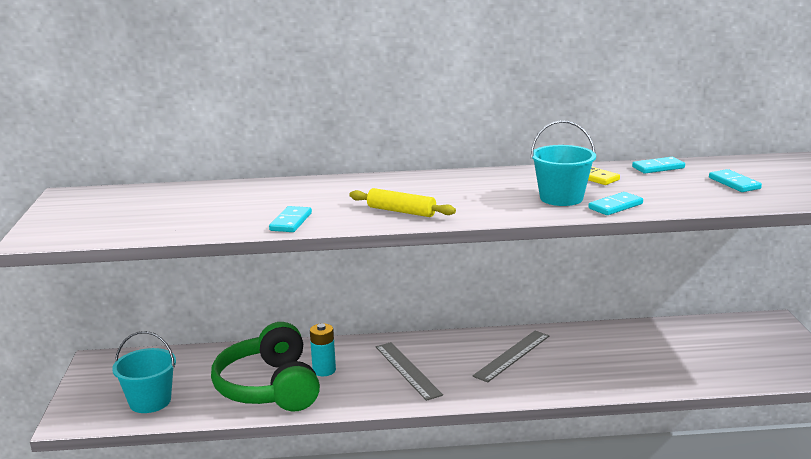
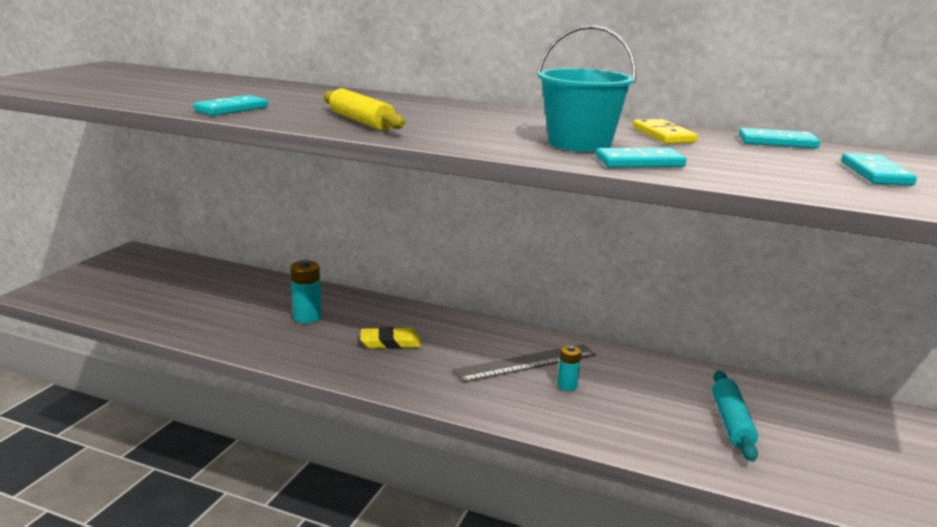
camera: 25 degrees right, 0 degrees up
turquoise bucket [112,331,176,413] -> none
green headphones [211,322,320,412] -> none
grey ruler [376,342,443,401] -> yellow eraser [360,327,421,349]
none -> turquoise battery [557,345,581,391]
none -> turquoise rolling pin [712,371,758,462]

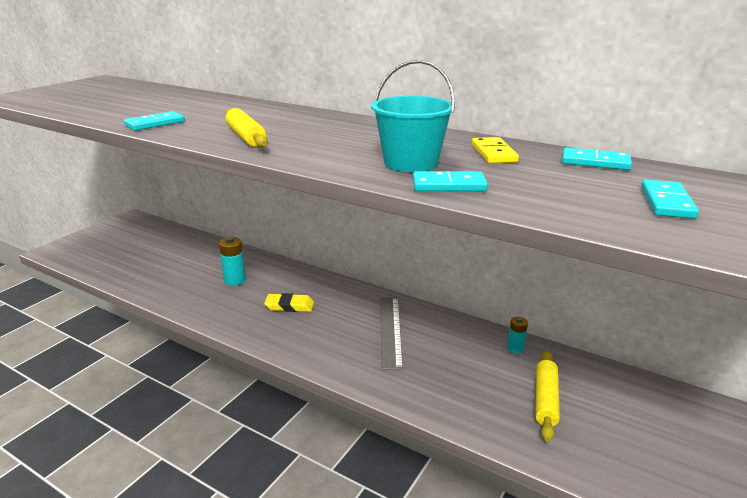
camera: 10 degrees right, 5 degrees up
grey ruler [453,344,596,383] -> grey ruler turned 75 degrees counterclockwise [380,297,403,370]
turquoise battery [557,345,581,391] -> turquoise battery moved to [507,317,528,353]
turquoise rolling pin [712,371,758,462] -> yellow rolling pin [535,350,560,442]

